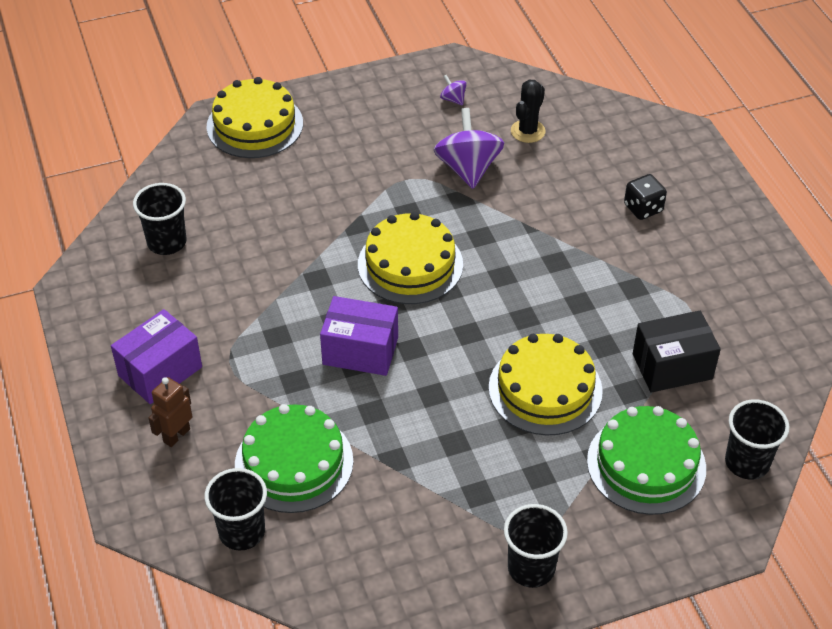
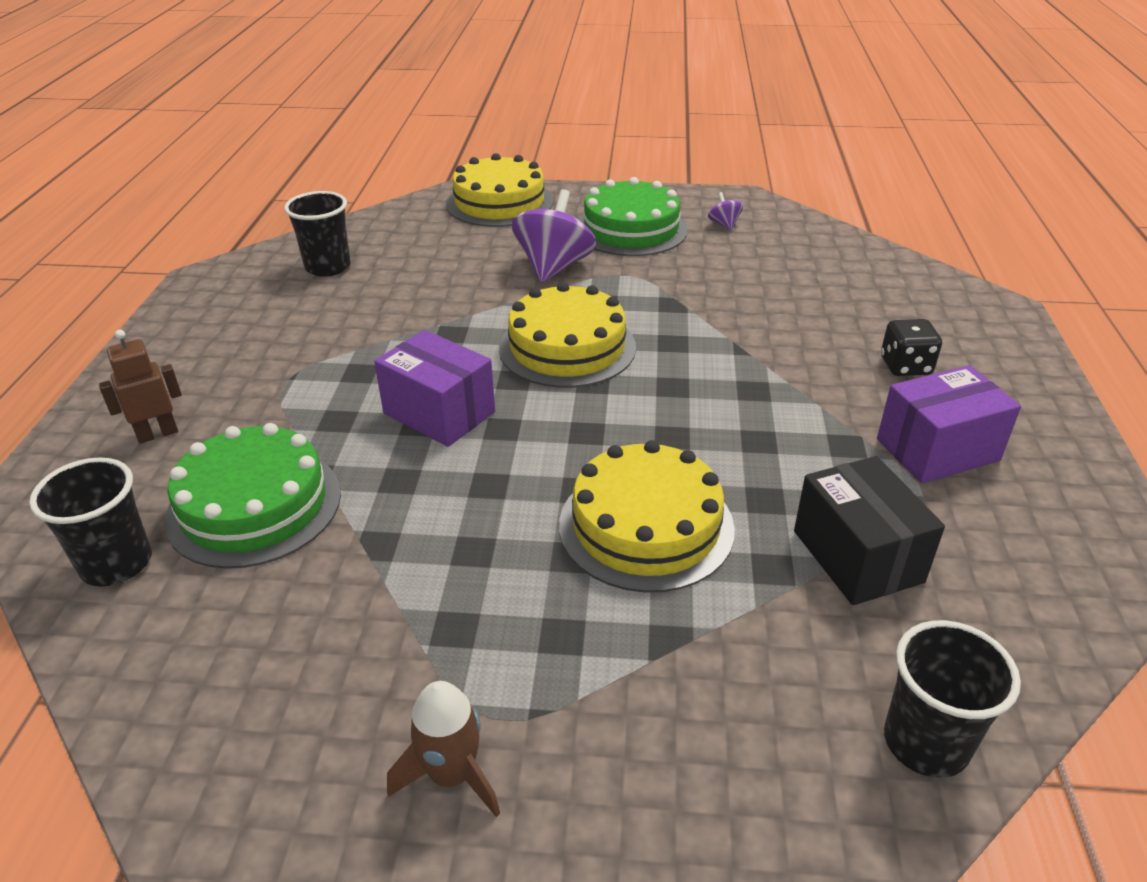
camera: 25 degrees right, 10 degrees down
purple box [111,309,202,404] -> purple box moved to [877,365,1021,483]
purple spinning top [434,108,504,189] -> purple spinning top moved to [512,189,596,283]
black cup [504,504,568,588] -> brown rocket [387,681,500,817]
black cactus [511,79,546,143] -> none
green cake [587,406,706,515] -> green cake moved to [579,177,688,256]
black box [633,311,721,393] -> black box turned 60 degrees clockwise [794,456,945,605]

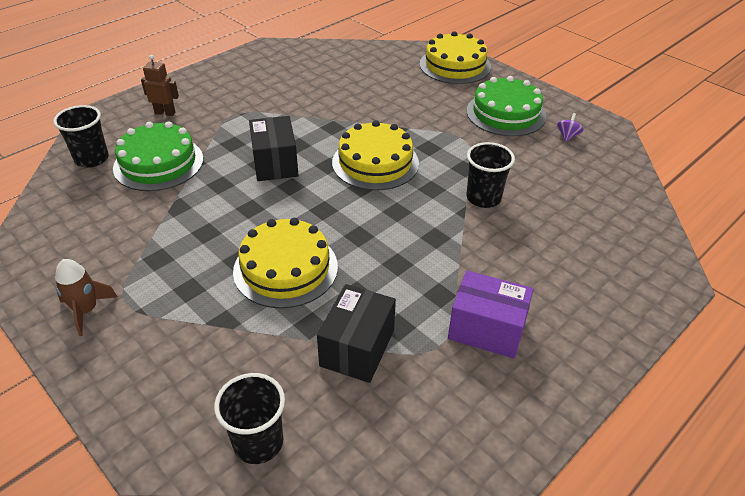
camera: 40 degrees right, 5 degrees up
black cup [284,191,351,277] -> black cup moved to [467,142,515,208]
purple box [374,330,495,447] -> black box [249,116,299,181]
purple spinning top [512,189,596,283] -> none
black dice [881,319,942,376] -> none

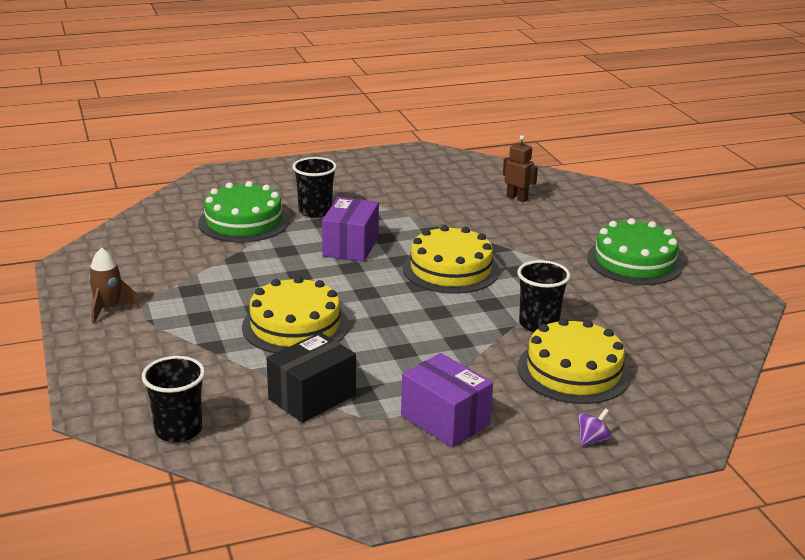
camera: 25 degrees right, 15 degrees down
black cup [53,105,109,168] -> black cup moved to [293,157,337,218]
brown robot [141,55,179,116] -> brown robot moved to [503,135,538,202]
black box [249,116,299,181] -> purple box [322,197,379,262]
yellow cake [420,31,491,84] -> yellow cake moved to [518,318,631,404]
purple spinning top [557,113,584,142] -> purple spinning top moved to [578,408,612,446]

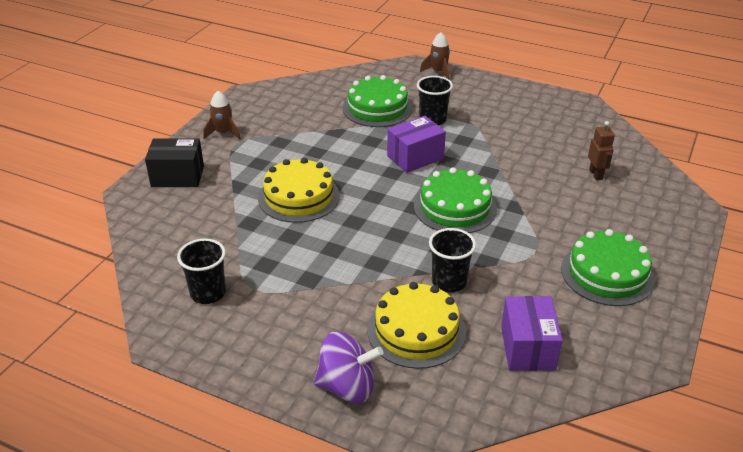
camera: 45 degrees right, 10 degrees up
black cup [142,356,205,443] -> black cup moved to [177,239,226,304]
black box [267,332,356,423] -> black box moved to [145,138,204,187]
purple box [401,353,493,448] -> purple box moved to [501,296,563,371]
yellow cake [403,225,499,294] -> green cake [414,167,497,233]
purple spinning top [578,408,612,446] -> purple spinning top [314,331,383,403], size x2.21
none -> brown rocket [420,32,450,79]

